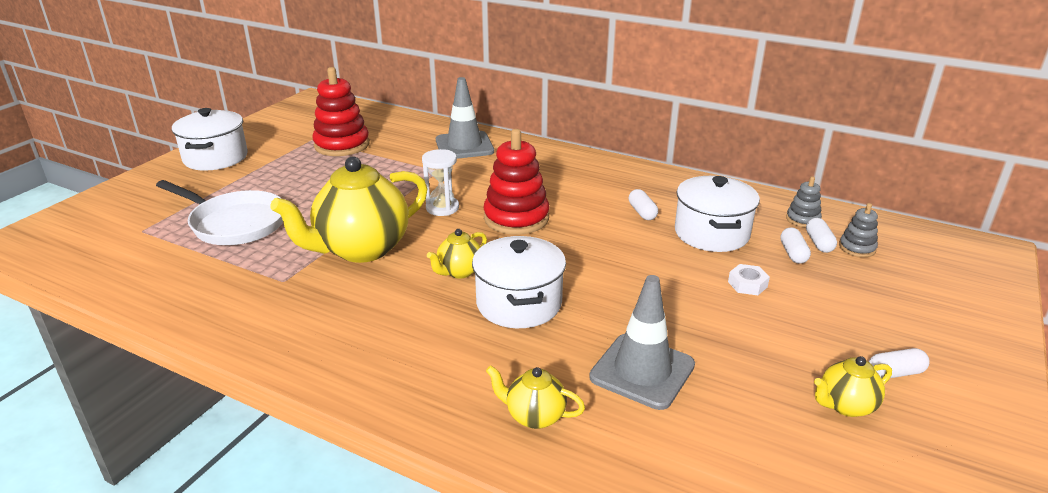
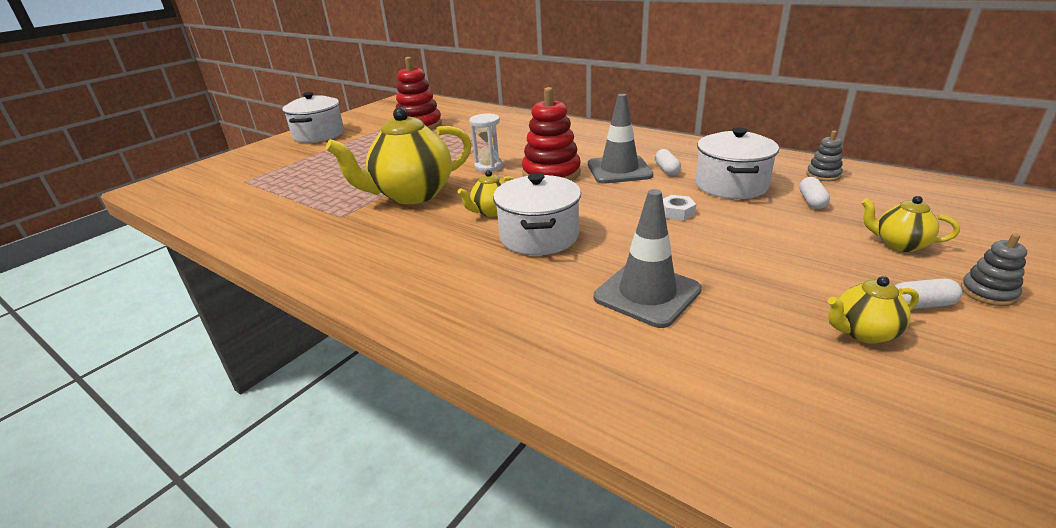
camera: 10 degrees right, 0 degrees up
white pan [156,180,283,245] -> none
grey traffic cone [436,77,494,159] -> grey traffic cone moved to [588,94,653,184]
yellow teapot [486,365,585,429] -> yellow teapot moved to [861,196,960,252]
white nut [728,264,770,295] -> white nut moved to [663,195,696,221]
white capsule [806,218,837,253] -> none
grey stacking toy [839,203,878,257] -> grey stacking toy moved to [961,233,1027,306]

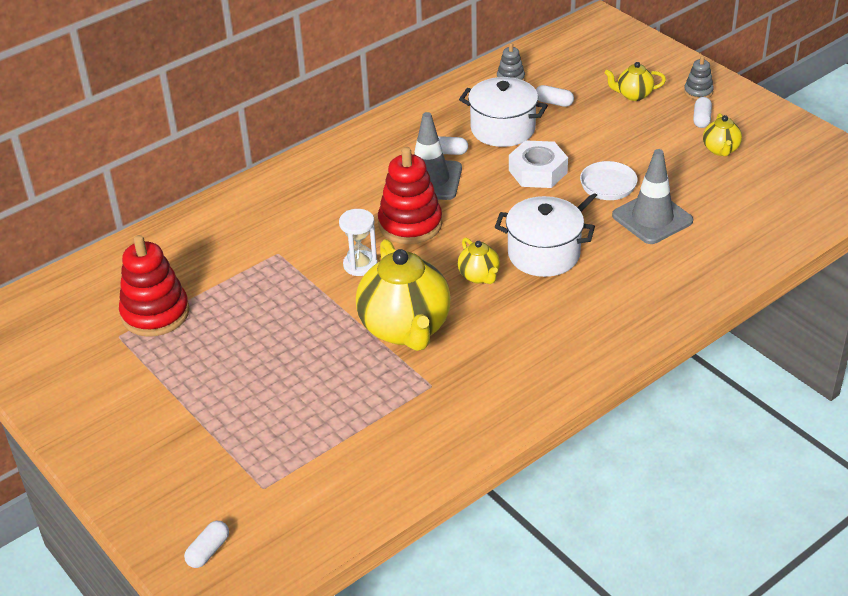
camera: 75 degrees left, 10 degrees up
white pot [282,92,344,143] -> none
white nut [663,195,696,221] -> white nut [509,140,568,188], size x1.87
yellow teapot [861,196,960,252] -> yellow teapot turned 45 degrees clockwise [605,62,666,101]
none -> white capsule [184,521,229,568]
none -> white pan [577,161,638,212]

